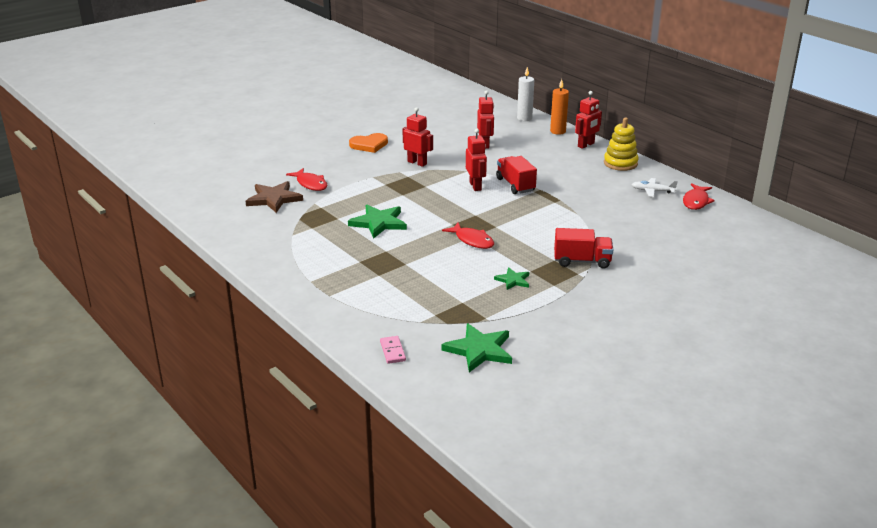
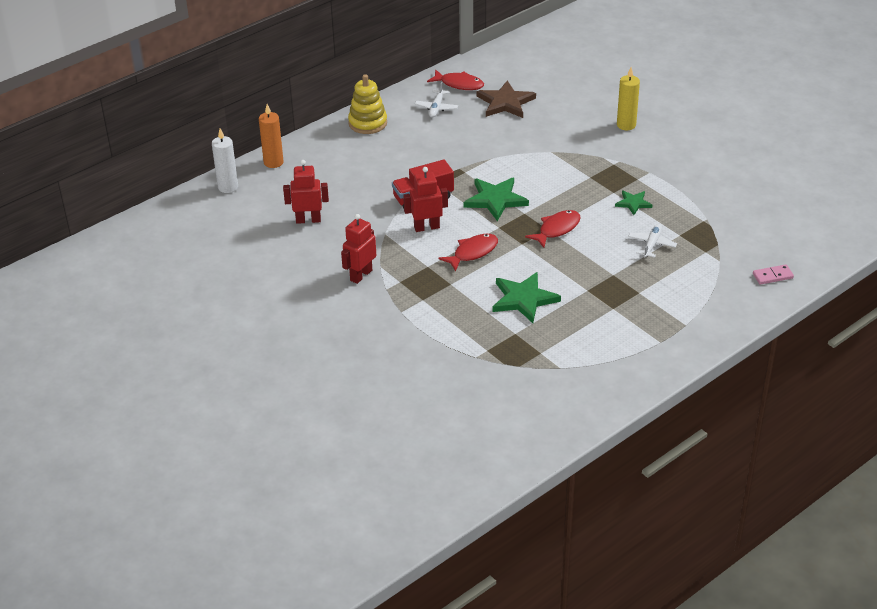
camera: 90 degrees left, 10 degrees up
brown star [245,181,303,213] -> brown star moved to [477,80,536,118]
red fish [286,168,327,191] -> red fish moved to [439,234,498,272]
orange heart [349,133,388,153] -> none
green star [442,323,512,372] -> green star moved to [464,178,529,221]
red truck [554,228,613,269] -> none
red robot [575,91,602,149] -> none
none -> yellow candle [617,67,640,131]
none -> white plane [628,224,677,258]

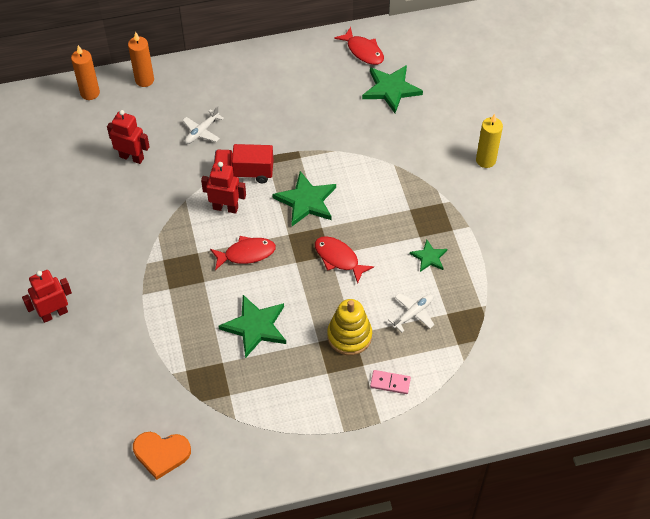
camera: 25 degrees right, 15 degrees up
white candle [212,128,238,193] -> orange candle [71,45,100,100]
red robot [341,214,376,284] -> red robot moved to [22,270,72,323]
yellow stacking toy [348,74,387,134] -> yellow stacking toy moved to [327,299,372,355]
white plane [415,82,458,118] -> white plane moved to [183,106,224,144]
brown star [477,80,536,118] -> green star [362,65,423,113]
red fish [525,210,581,248] -> red fish turned 120 degrees counterclockwise [315,236,374,284]
pink domino [753,264,794,285] -> pink domino moved to [370,370,411,394]
none -> orange heart [133,432,191,480]

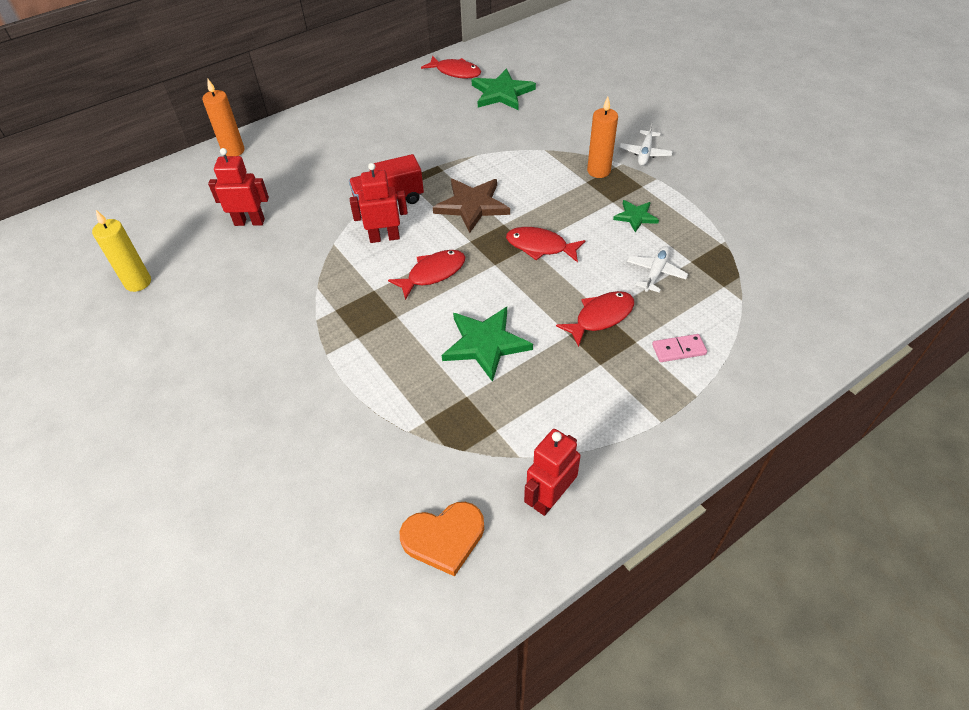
camera: 20 degrees left, 5 degrees down
red robot [22,270,72,323] -> red robot moved to [524,429,581,516]
orange candle [71,45,100,100] -> orange candle moved to [587,97,618,178]
white plane [183,106,224,144] -> white plane moved to [619,121,673,166]
green star [272,171,336,226] -> brown star [432,179,510,233]
yellow stacking toy [327,299,372,355] -> red fish [556,291,634,347]
yellow candle [476,114,503,168] -> yellow candle moved to [92,210,151,292]

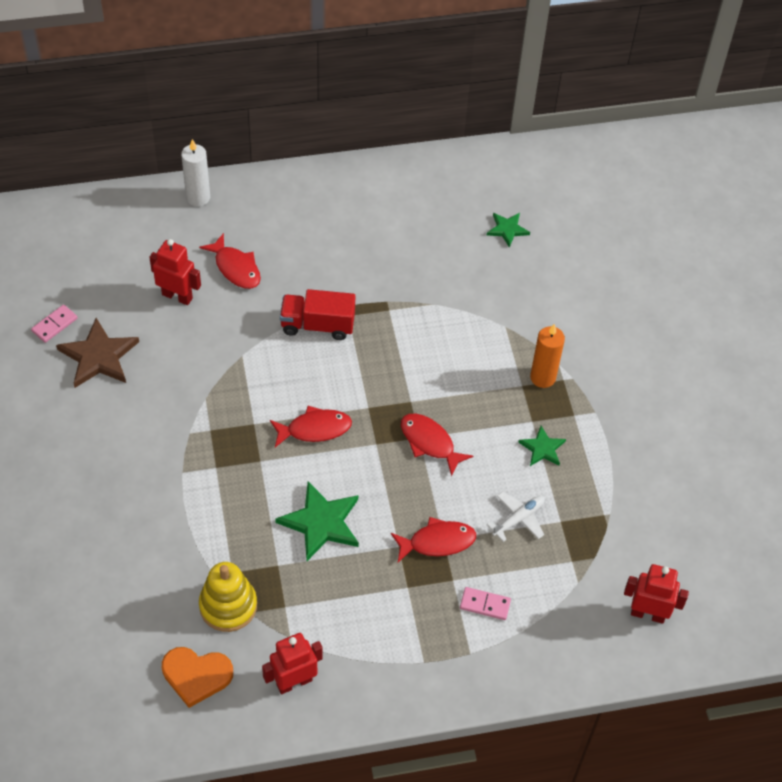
camera: 20 degrees right, 5 degrees up
yellow candle [92,210,151,292] -> pink domino [31,305,78,343]
orange candle [202,79,245,156] -> white candle [181,139,210,207]
red robot [350,163,408,243] -> red robot moved to [624,564,689,624]
red fish [421,55,481,79] -> red fish moved to [199,233,261,289]
brown star [432,179,510,233] -> brown star moved to [56,318,139,388]
green star [471,69,536,110] -> green star [487,213,530,247], size x0.57
white plane [619,121,673,166] -> none
none -> yellow stacking toy [199,562,257,632]

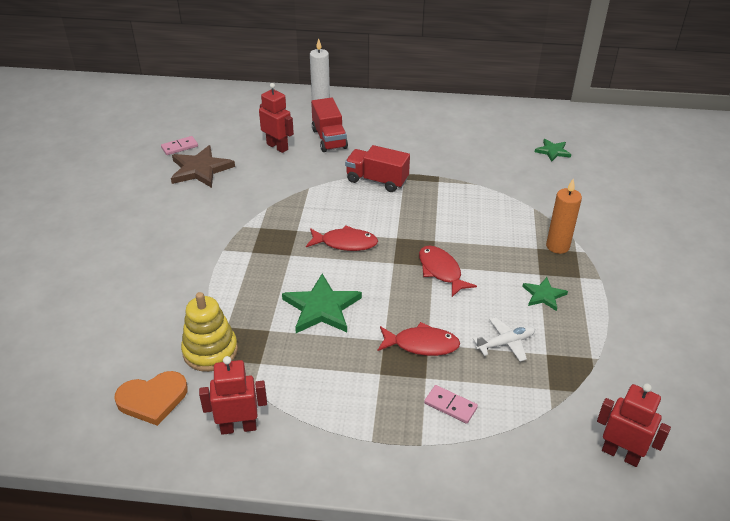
camera: 20 degrees right, 15 degrees down
orange heart [162,647,233,708] -> orange heart turned 45 degrees counterclockwise [114,371,188,426]
red fish [199,233,261,289] -> red truck [311,98,348,152]

